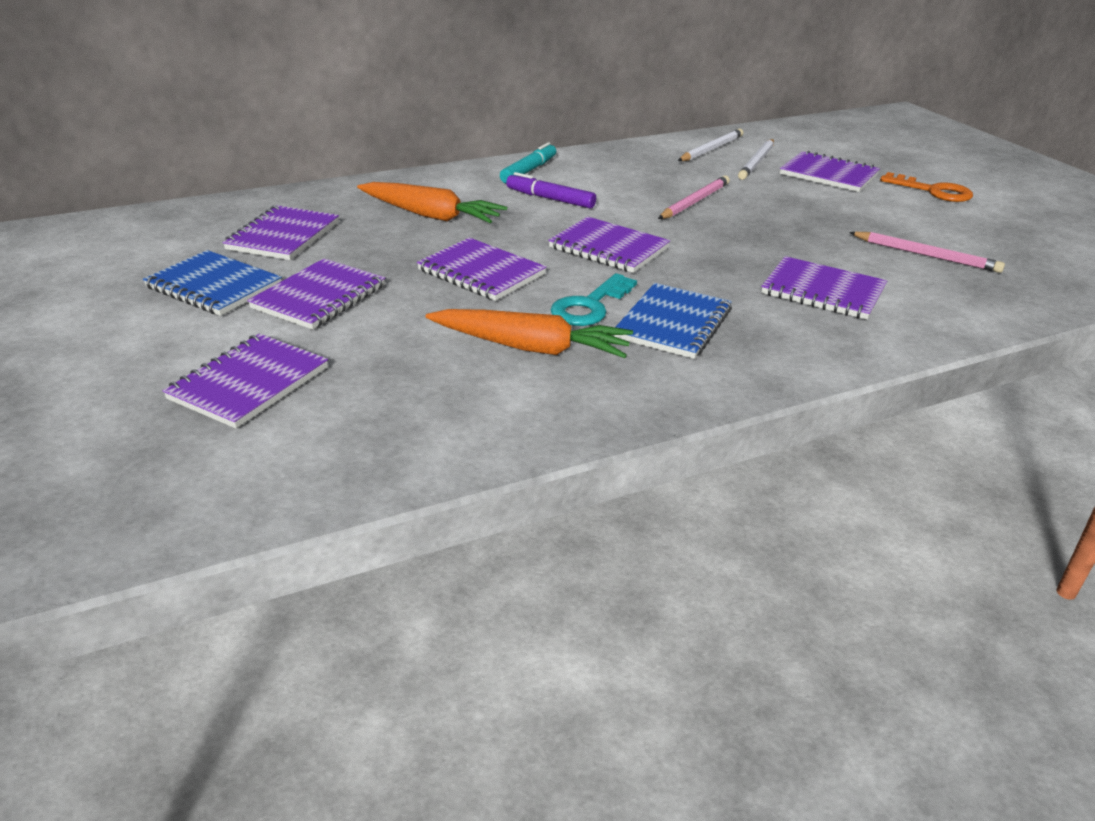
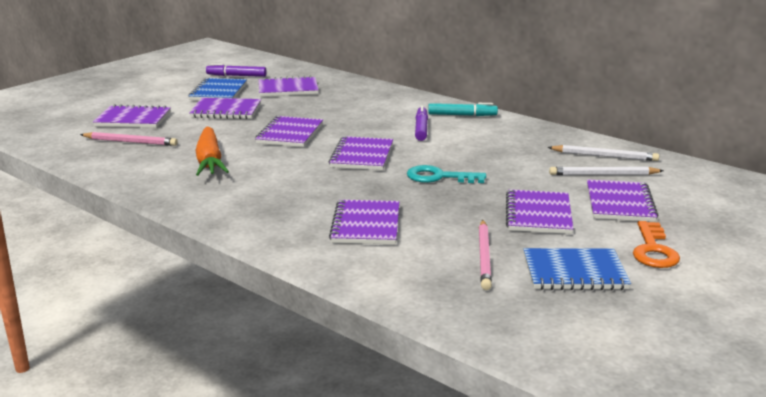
camera: 65 degrees right, 10 degrees down
orange carrot [357,182,507,223] -> none
turquoise key [550,273,637,326] -> turquoise key moved to [407,165,486,183]
blue notebook [613,283,732,359] -> blue notebook moved to [523,248,631,290]
pink pencil [658,176,730,219] -> pink pencil moved to [80,132,178,146]
none -> purple marker [206,64,267,77]
none -> purple notebook [506,189,573,234]

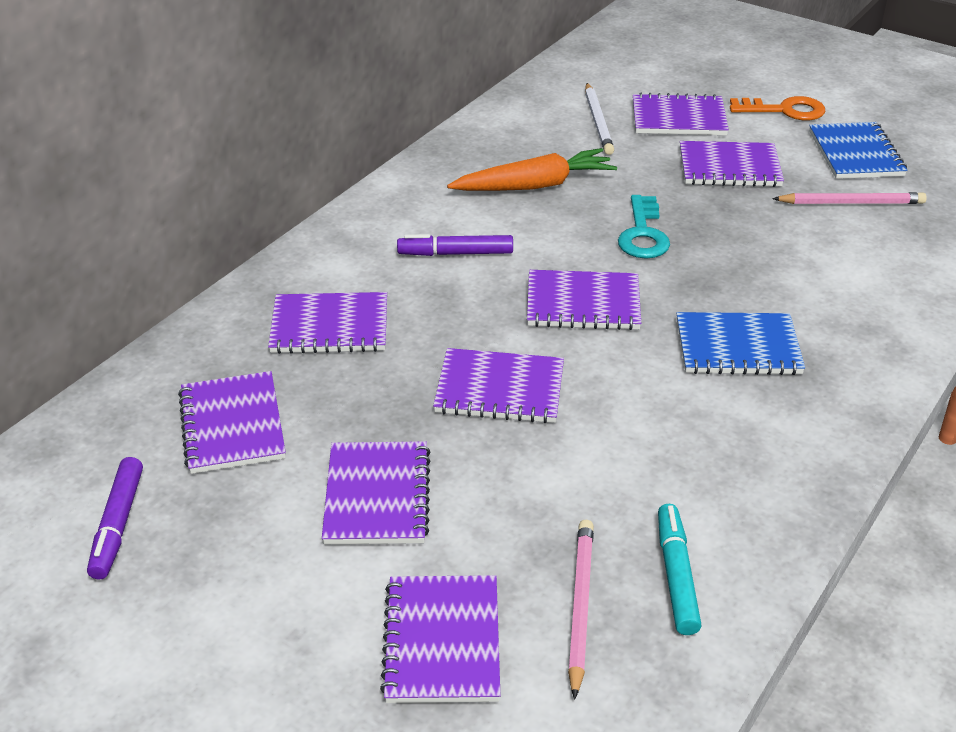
camera: 95 degrees left, 15 degrees up
blue notebook [189,78,247,100] -> blue notebook moved to [676,312,805,375]
orange carrot [196,127,229,176] -> orange carrot moved to [447,148,617,191]
purple notebook [329,200,399,244] -> purple notebook moved to [268,292,387,354]
turquoise marker [428,103,498,116] -> turquoise marker moved to [658,504,702,635]
white pencil [547,145,659,161] -> none

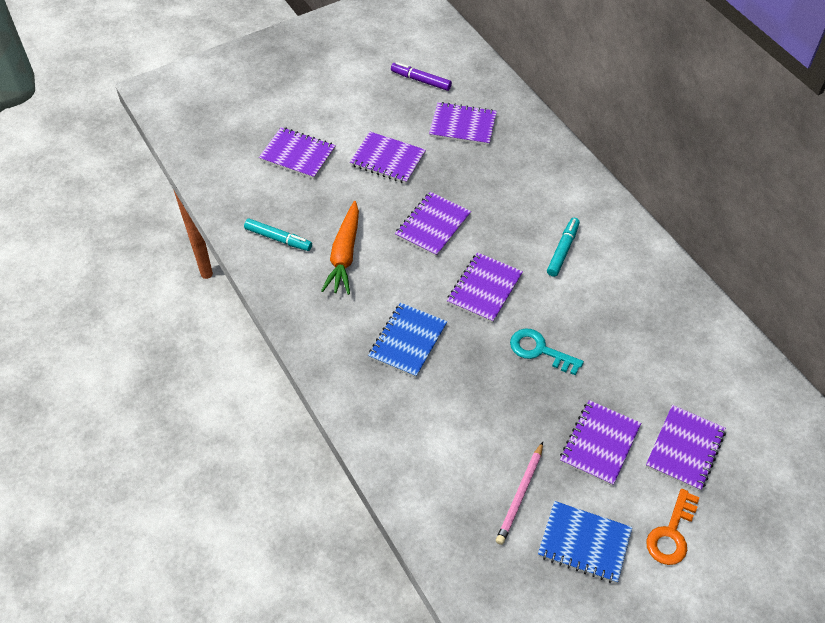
camera: 115 degrees right, 15 degrees up
purple notebook [268,292,387,354] -> none
purple marker [397,234,513,256] -> turquoise marker [547,218,580,277]
orange carrot [447,148,617,191] -> orange carrot moved to [321,201,359,295]
pink pencil [568,520,594,700] -> none
white pencil [585,83,614,155] -> none

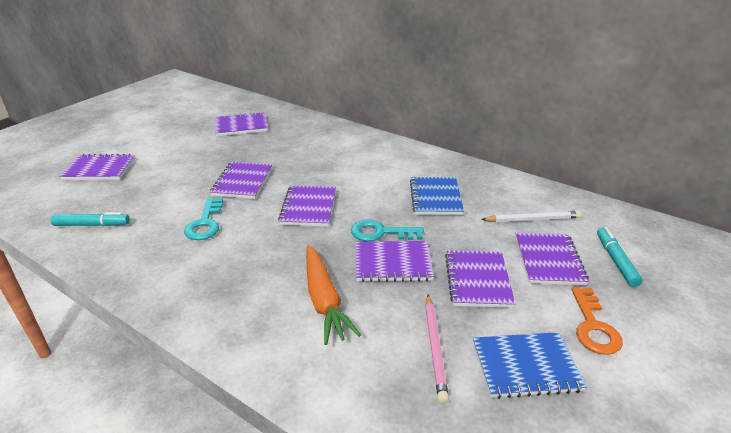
camera: 25 degrees left, 20 degrees down
orange carrot [321,201,359,295] -> orange carrot moved to [306,245,361,345]
purple notebook [350,132,426,184] -> purple notebook moved to [356,241,434,282]
blue notebook [368,303,447,378] -> blue notebook moved to [410,177,464,215]
purple marker [391,62,452,91] -> none
turquoise marker [547,218,580,277] -> turquoise marker moved to [597,227,643,287]
none -> turquoise key [184,198,223,240]
none -> white pencil [481,211,582,222]

